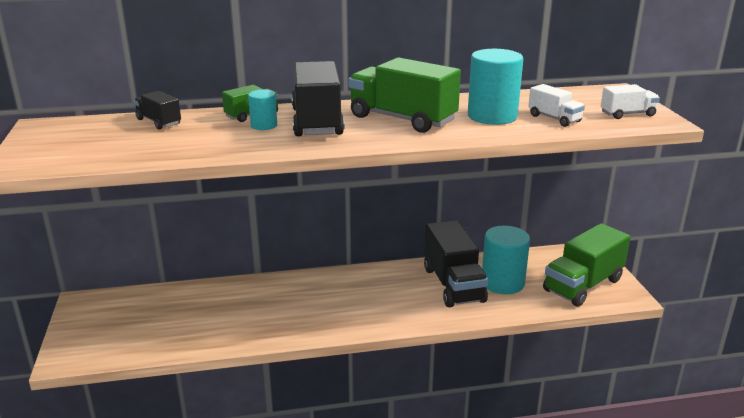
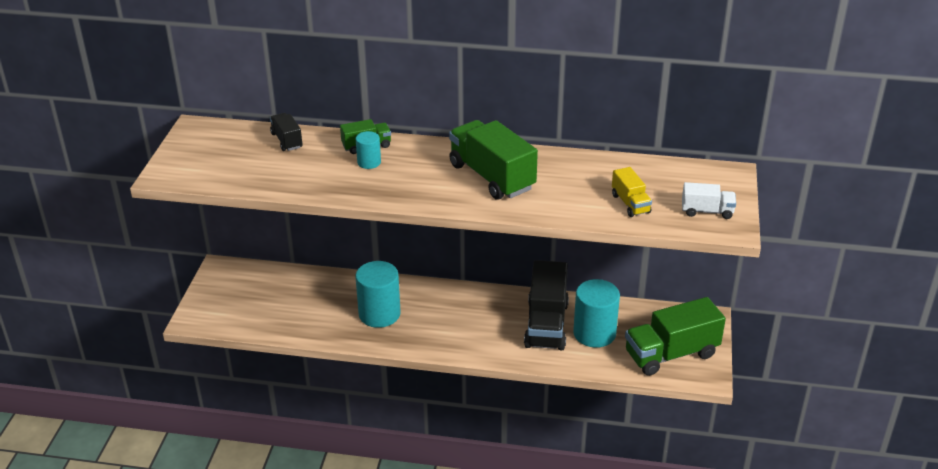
camera: 20 degrees right, 10 degrees up
black truck [291,61,344,136] -> none
turquoise cylinder [468,49,523,125] -> turquoise cylinder moved to [355,261,401,328]
white truck [528,84,585,127] -> yellow truck [612,167,652,217]

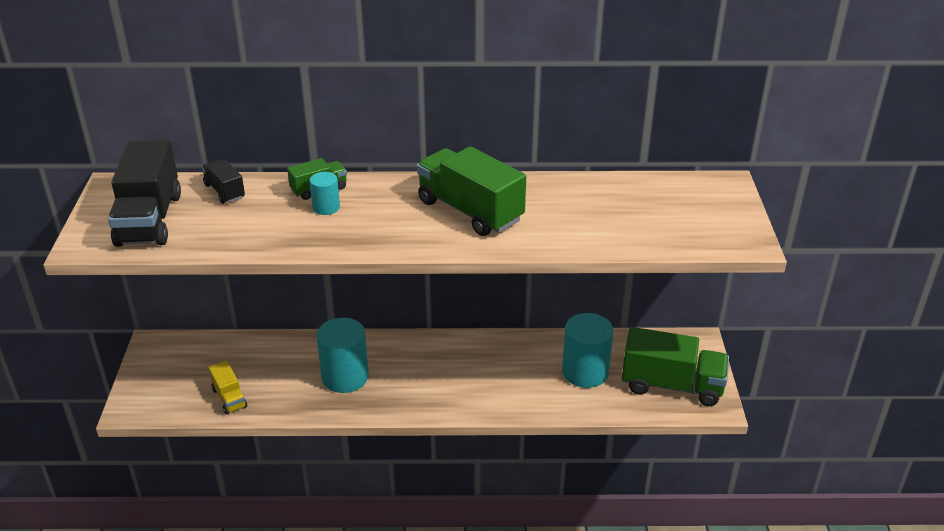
camera: 10 degrees left, 0 degrees up
black truck [524,260,569,350] -> black truck moved to [108,140,181,247]
yellow truck [612,167,652,217] -> yellow truck moved to [208,361,247,415]
green truck [625,297,726,376] -> green truck turned 135 degrees counterclockwise [622,327,729,406]
white truck [682,182,736,219] -> none

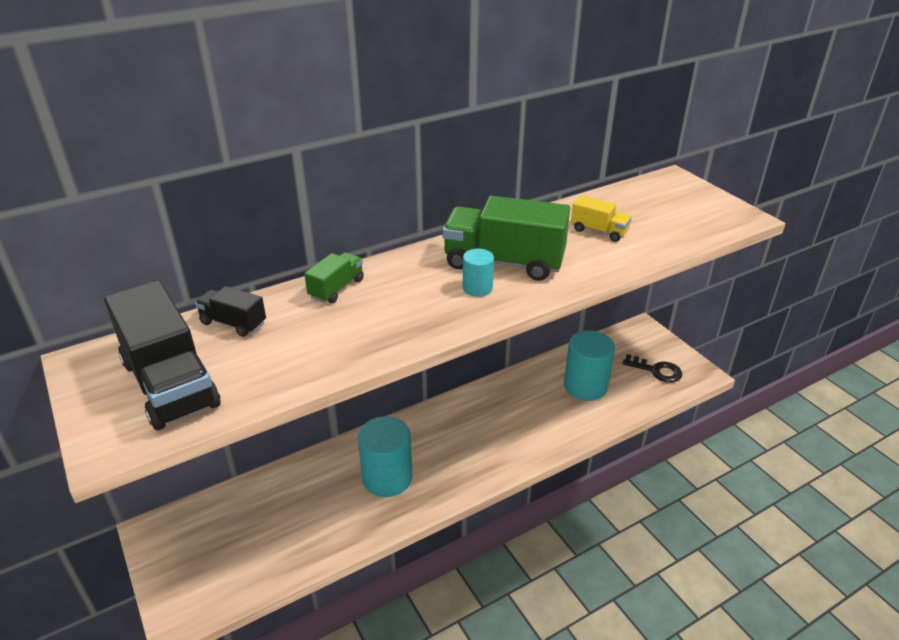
camera: 30 degrees left, 0 degrees up
yellow truck [208,361,247,415] -> yellow truck moved to [571,195,632,242]
turquoise cylinder [309,172,340,215] -> turquoise cylinder moved to [463,249,494,297]
green truck [622,327,729,406] -> black key [622,354,682,383]

